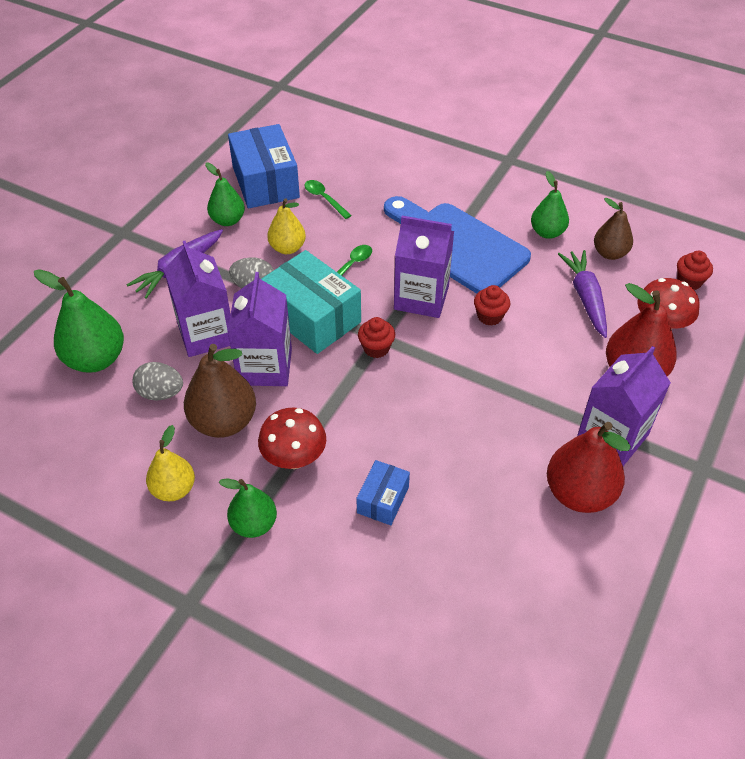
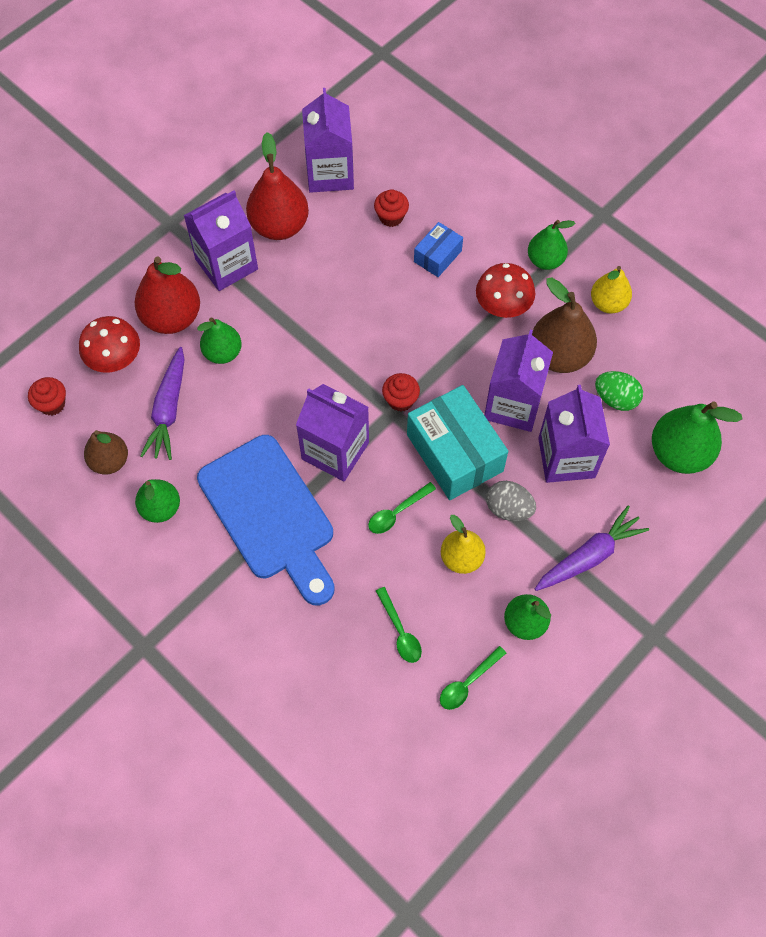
camera: 165 degrees left, 15 degrees up
grey egg [133,362,183,401] -> green egg [595,371,643,411]
blue box [228,124,300,208] -> green spoon [440,646,506,710]
red cupcake [474,285,510,326] -> red cupcake moved to [374,189,409,227]
none -> green pear [197,317,242,364]
none -> purple carton [302,88,354,193]

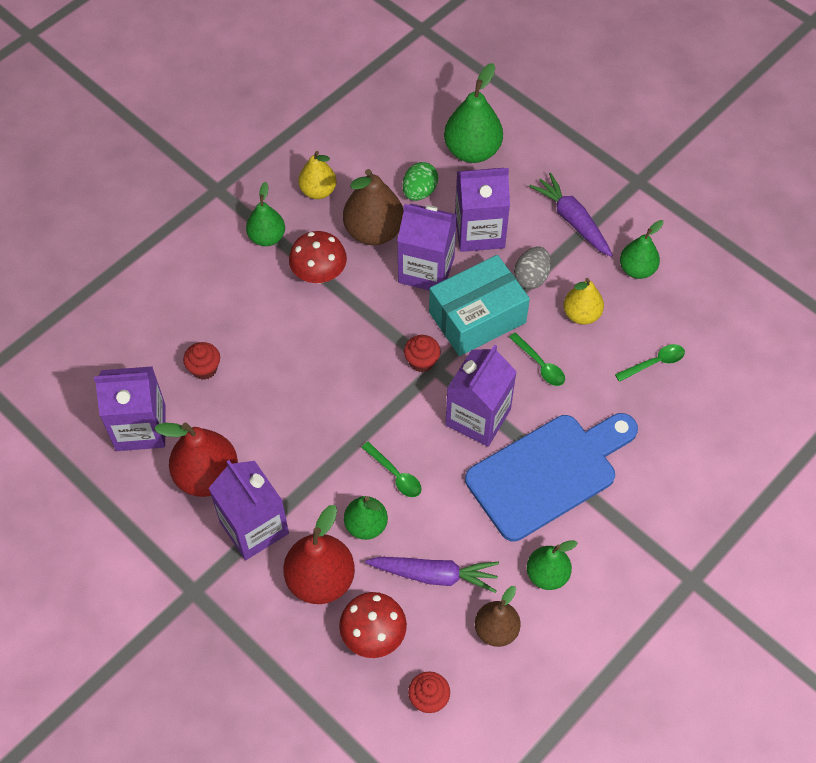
camera: 90 degrees left, 5 degrees down
blue box [414,222,463,277] -> none
green spoon [440,646,506,710] -> green spoon moved to [361,442,422,497]

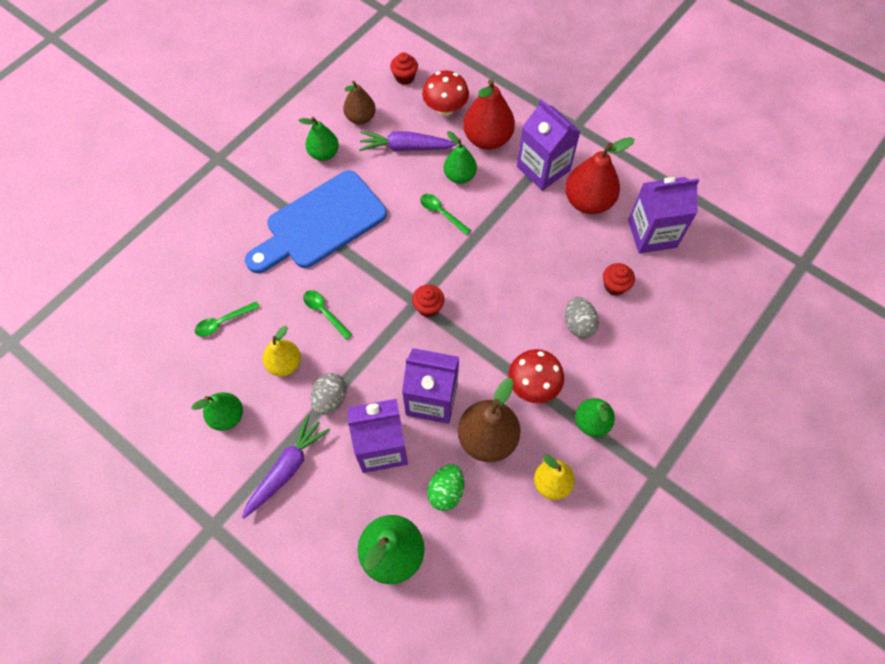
camera: 175 degrees right, 5 degrees up
turquoise box [429,255,530,356] -> none
purple carton [445,345,517,447] -> none
purple carrot [529,172,613,257] -> purple carrot turned 105 degrees counterclockwise [242,414,330,519]
none -> grey egg [565,297,599,338]

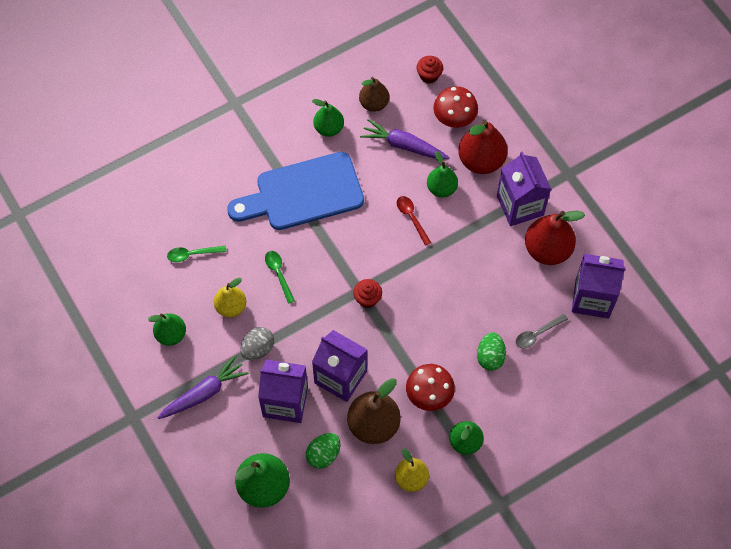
camera: 20 degrees right, 0 degrees up
green spoon [420,194,471,235] -> red spoon [397,196,431,246]
grey egg [565,297,599,338] -> green egg [477,332,506,371]
red cupcake [603,263,635,296] -> grey spoon [516,314,568,348]

